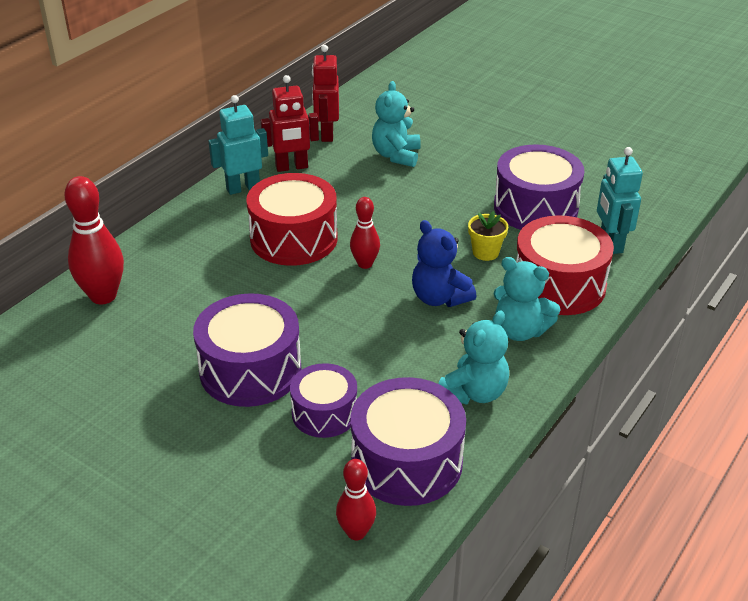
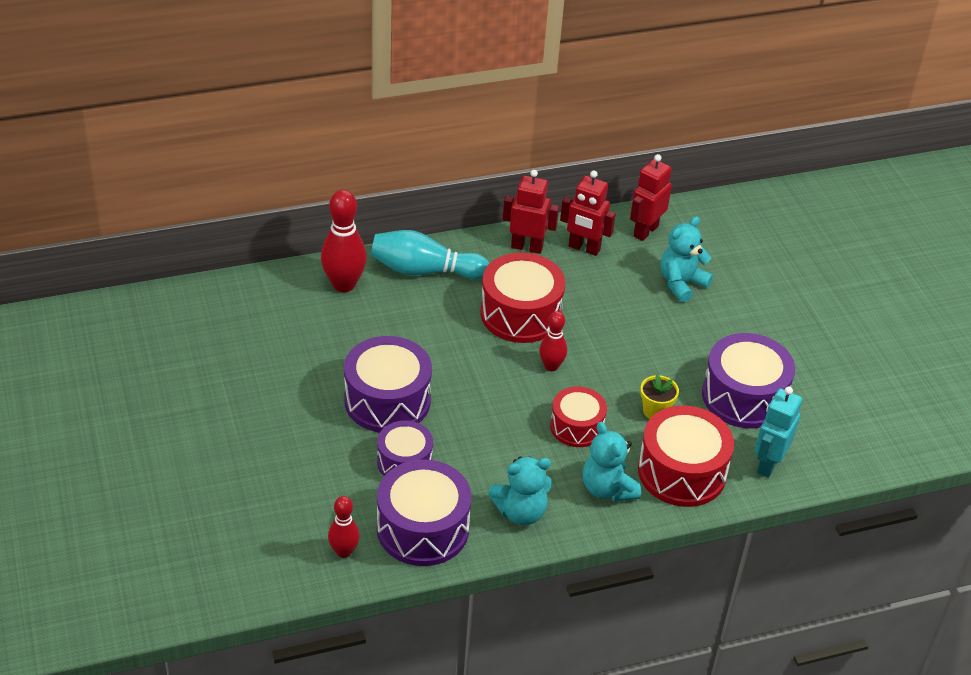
camera: 35 degrees right, 5 degrees up
turquoise robot [208,95,268,195] -> red robot [503,170,559,254]
blue teddy bear [412,220,477,307] -> red drum [550,386,607,447]
none -> turquoise bowling pin [371,230,490,280]

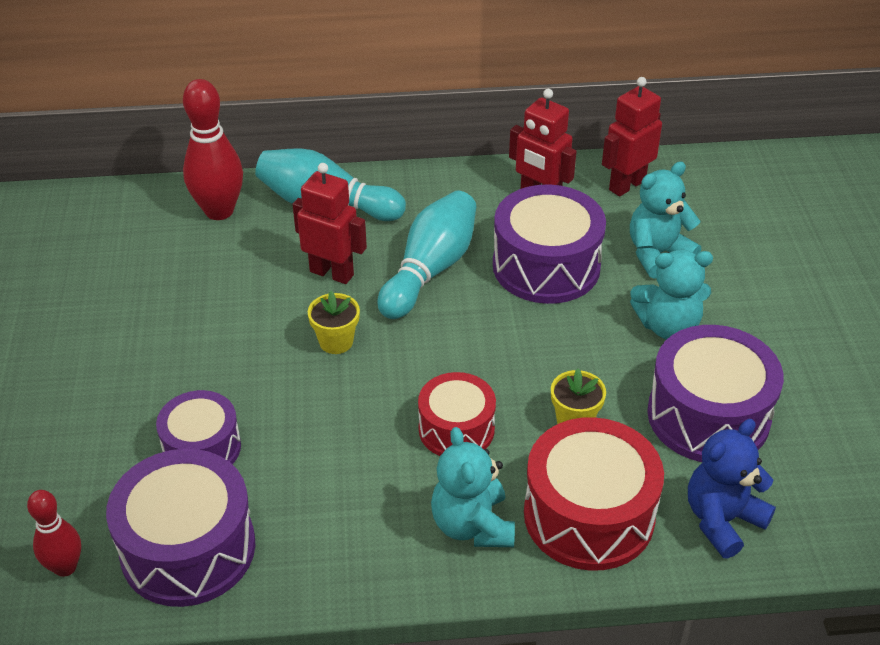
camera: 15 degrees right, 0 degrees up
purple drum [344,336,432,432] -> purple drum moved to [493,185,606,304]
red drum [480,252,565,343] -> turquoise bowling pin [377,191,476,319]
turquoise teddy bear [489,456,552,525] -> turquoise teddy bear moved to [630,250,713,340]
red robot [503,170,559,254] -> red robot moved to [293,163,367,284]
red bowling pin [539,311,567,371] -> none
turquoise robot [755,387,802,478] -> blue teddy bear [688,419,776,559]
none -> yellow flower pot [308,291,360,354]

